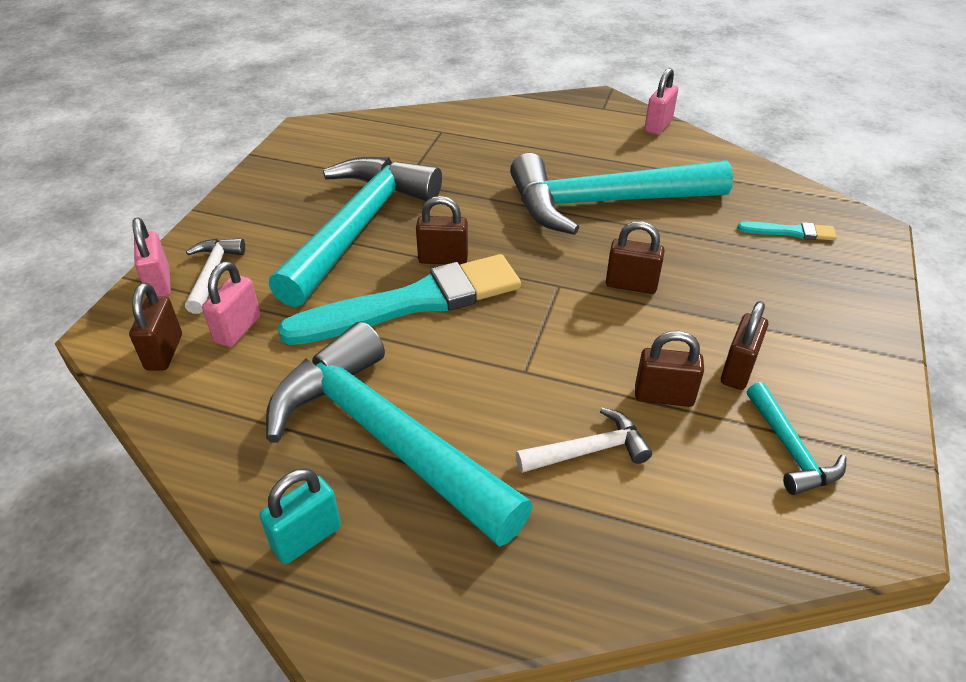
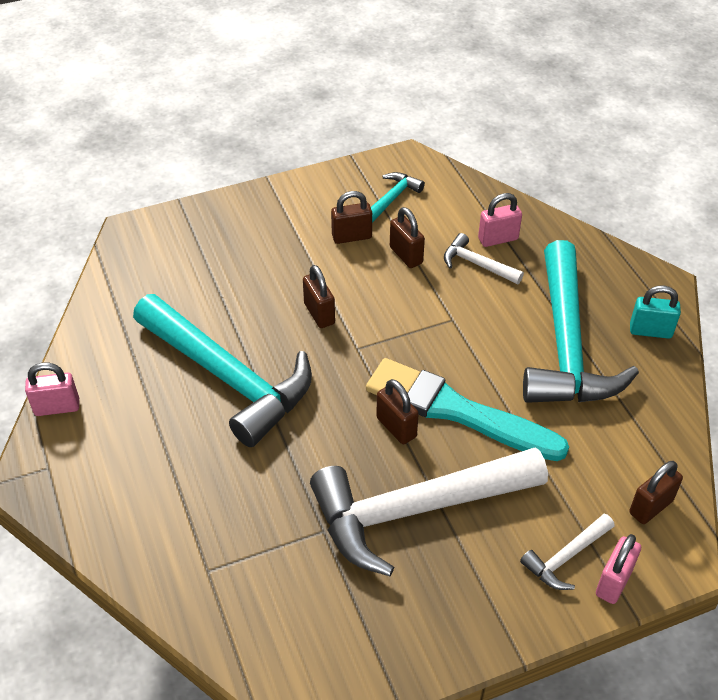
camera: 130 degrees left, 5 degrees up
pink padlock [202,261,261,347] -> pink padlock moved to [478,193,522,247]
turquoise hammer [269,157,442,307] -> white hammer [310,447,548,576]
turquoise brush [737,222,837,240] -> none

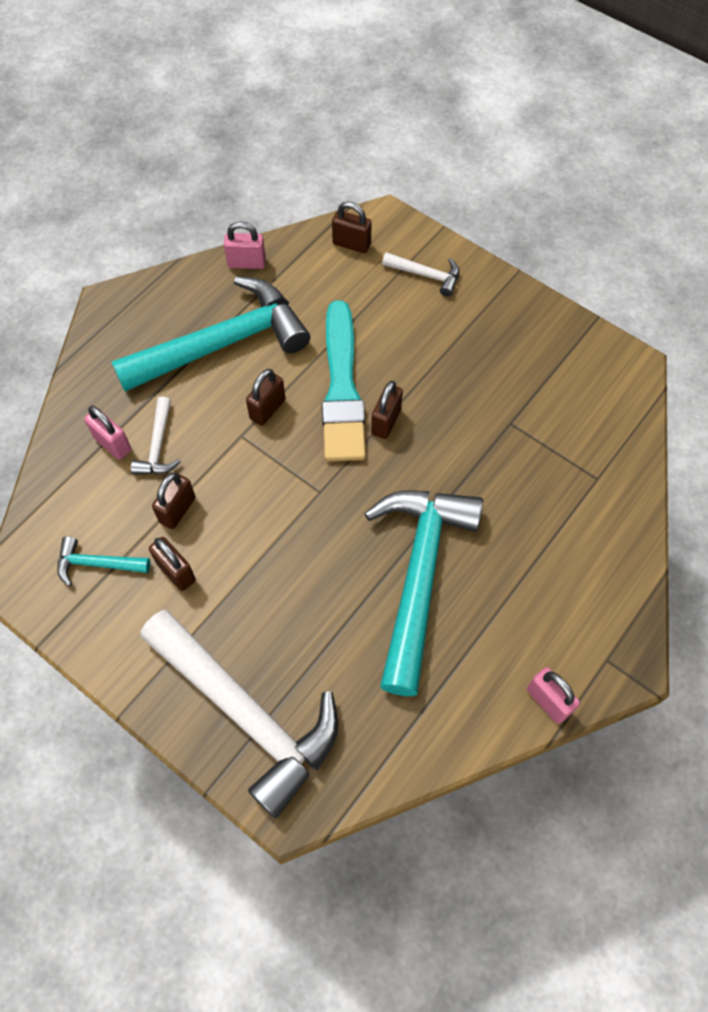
camera: 120 degrees left, 15 degrees up
brown padlock [303,265,335,328] -> brown padlock moved to [246,369,286,426]
white hammer [310,447,548,576] -> white hammer moved to [140,610,338,818]
pink padlock [596,534,641,604] -> pink padlock moved to [224,222,266,269]
turquoise padlock [630,286,681,339] -> none

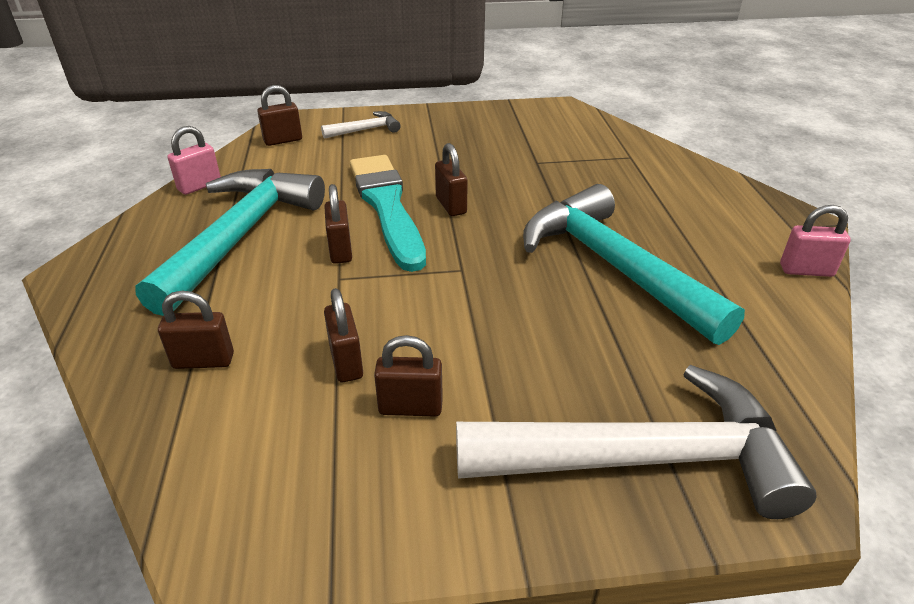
camera: 45 degrees left, 25 degrees down
turquoise hammer [57,536,150,586] -> none
pink padlock [84,406,131,460] -> brown padlock [158,291,234,369]
white hammer [131,397,181,475] -> none
turquoise brush [322,300,366,461] -> turquoise brush turned 150 degrees counterclockwise [350,155,426,272]

